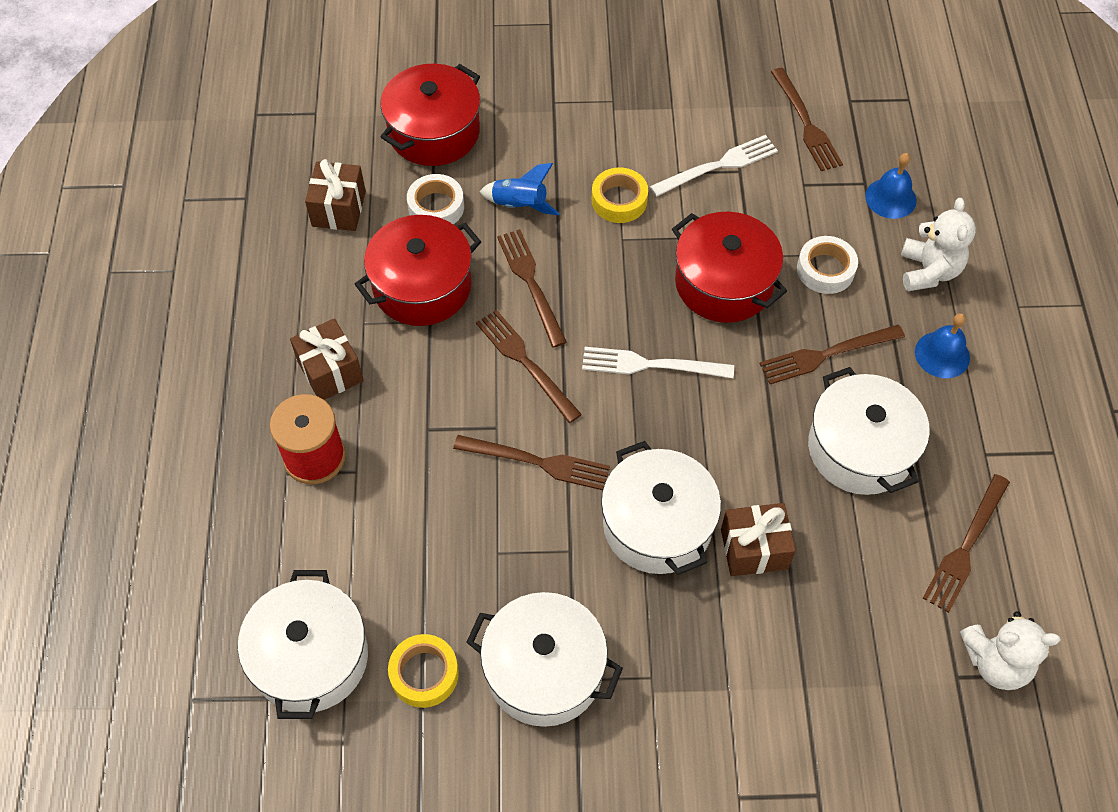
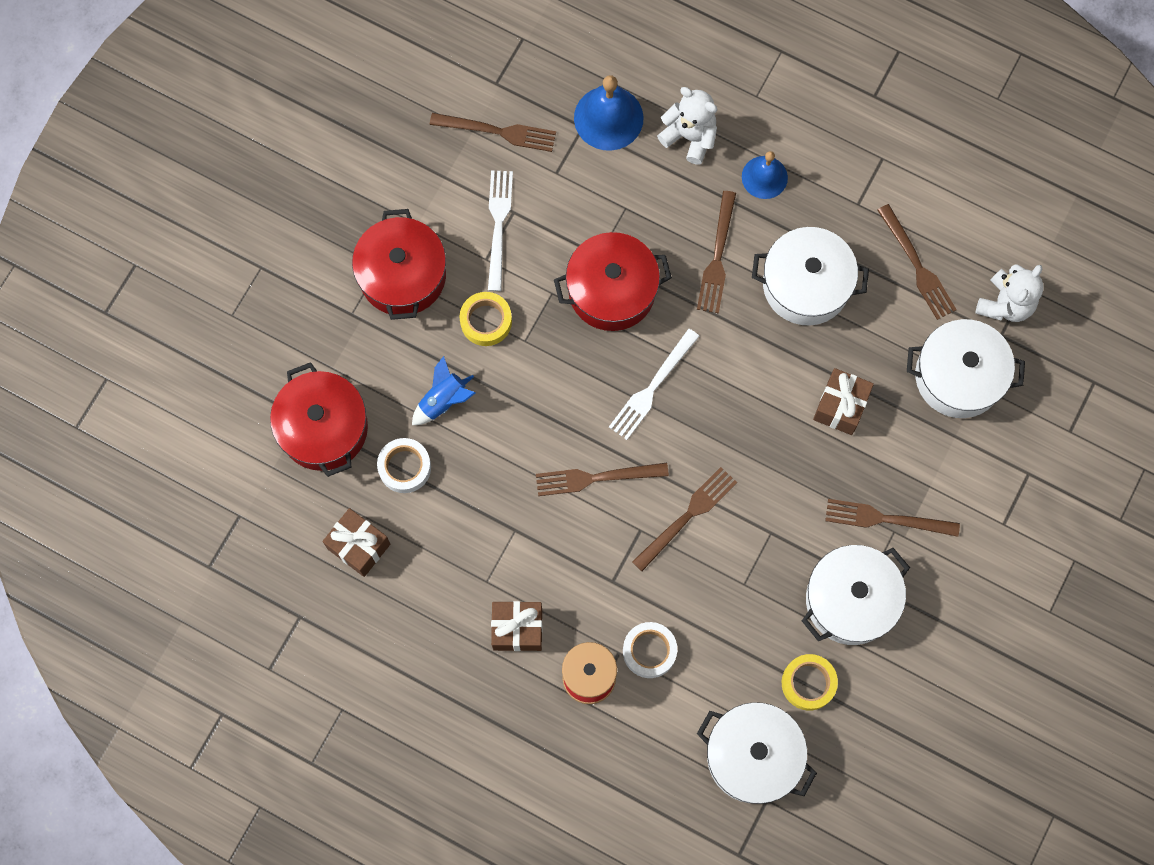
camera: 60 degrees left, 15 degrees up
red pot [355,215,481,326] -> red pot moved to [352,209,446,320]
brown fork [497,229,567,348] -> brown fork moved to [825,499,960,537]
white pot [601,441,721,575] -> white pot moved to [907,319,1025,418]
white tape [797,236,858,294] -> white tape moved to [623,622,677,678]
blue bell [865,153,917,219] -> blue bell [574,75,644,151], size x1.52

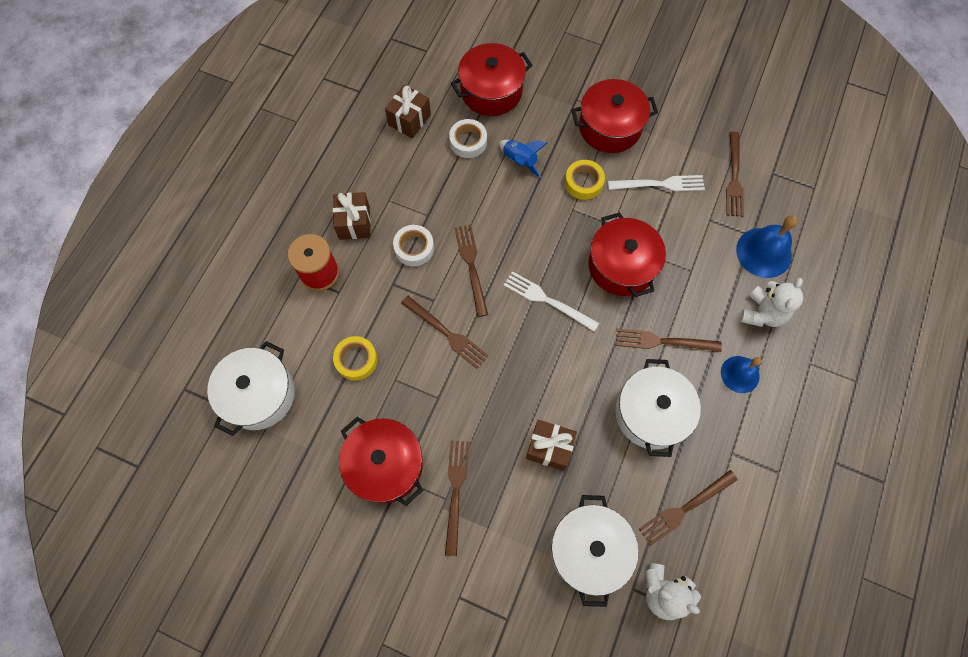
camera: 85 degrees right, 5 degrees down
white tape [623,622,677,678] -> white tape moved to [393,225,434,266]
yellow tape [782,654,838,711] -> yellow tape moved to [333,336,378,381]
white pot [802,545,910,645] -> red pot [339,417,423,506]

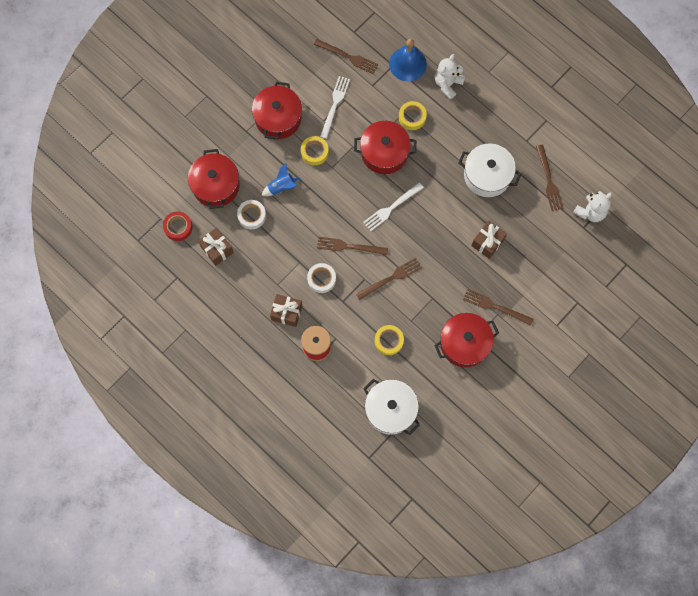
camera: 70 degrees left, 5 degrees up
white pot [551,495,638,607] -> none
brown fork [616,328,722,352] -> none
blue bell [721,356,761,393] -> none
white teddy bear [739,278,803,327] -> white teddy bear turned 105 degrees counterclockwise [435,54,465,99]
none -> red tape [163,211,192,241]
none -> yellow tape [399,101,427,130]

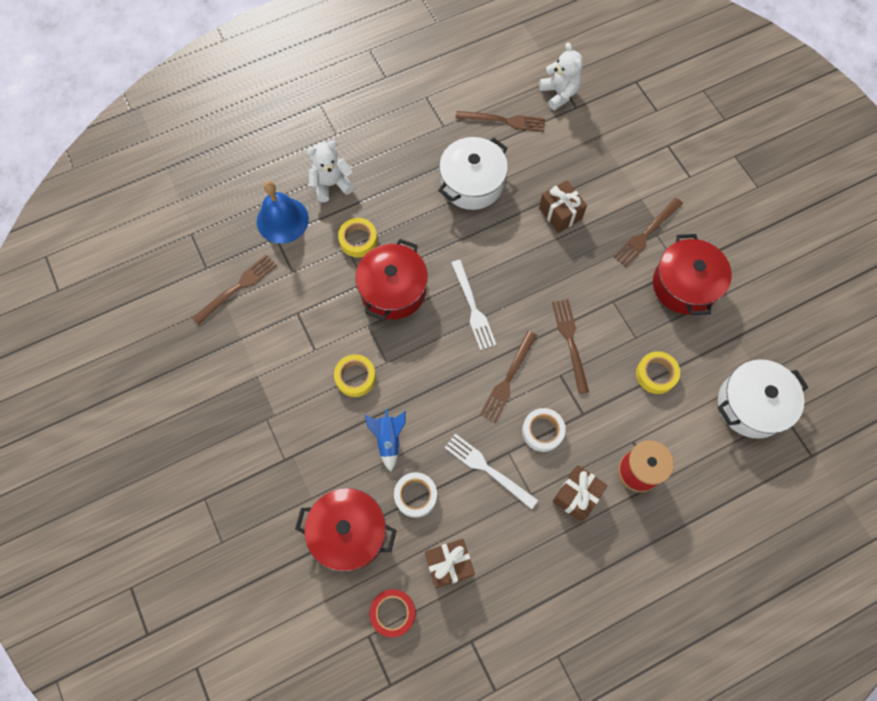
camera: 70 degrees left, 5 degrees down
red pot [252,81,302,140] -> none
white fork [320,76,350,139] -> white fork moved to [444,434,538,509]
white teddy bear [435,54,465,99] -> white teddy bear turned 105 degrees clockwise [306,140,354,202]

